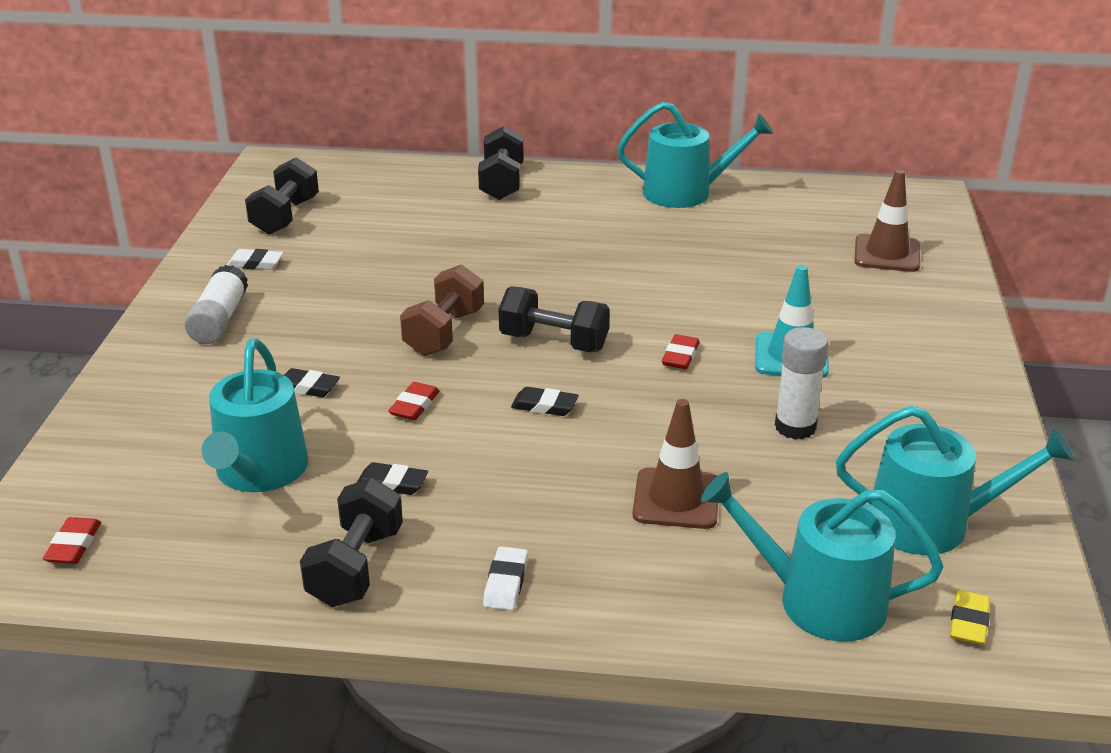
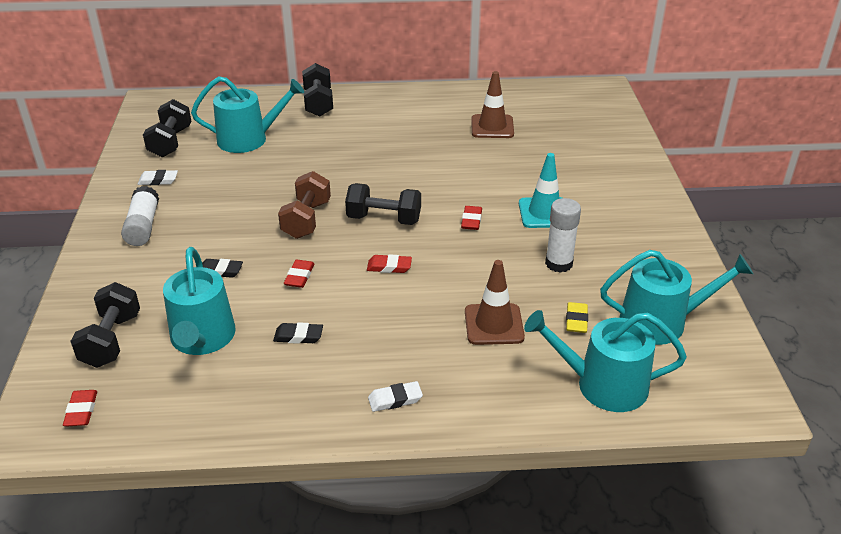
camera: 10 degrees left, 5 degrees up
black dumbbell [300,478,403,607] -> black dumbbell moved to [70,282,140,368]
white eraser [483,546,528,611] -> white eraser turned 75 degrees clockwise [368,381,423,412]
black eraser [511,387,579,416] -> red eraser [367,254,412,273]
turquoise watering can [617,102,773,208] -> turquoise watering can moved to [191,76,304,153]
brown traffic cone [854,170,920,272] -> brown traffic cone moved to [471,71,514,138]
yellow eraser [950,590,990,645] -> yellow eraser moved to [566,302,588,333]

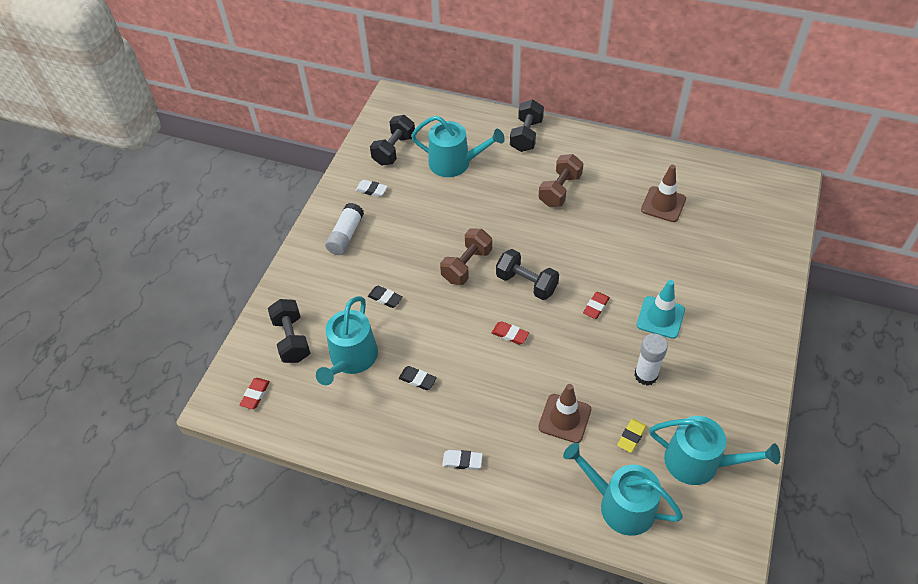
camera: 25 degrees right, 15 degrees up
black dumbbell [70,282,140,368] -> black dumbbell turned 45 degrees counterclockwise [268,299,310,363]
red eraser [284,260,314,288] -> none
none -> brown dumbbell [538,154,583,207]

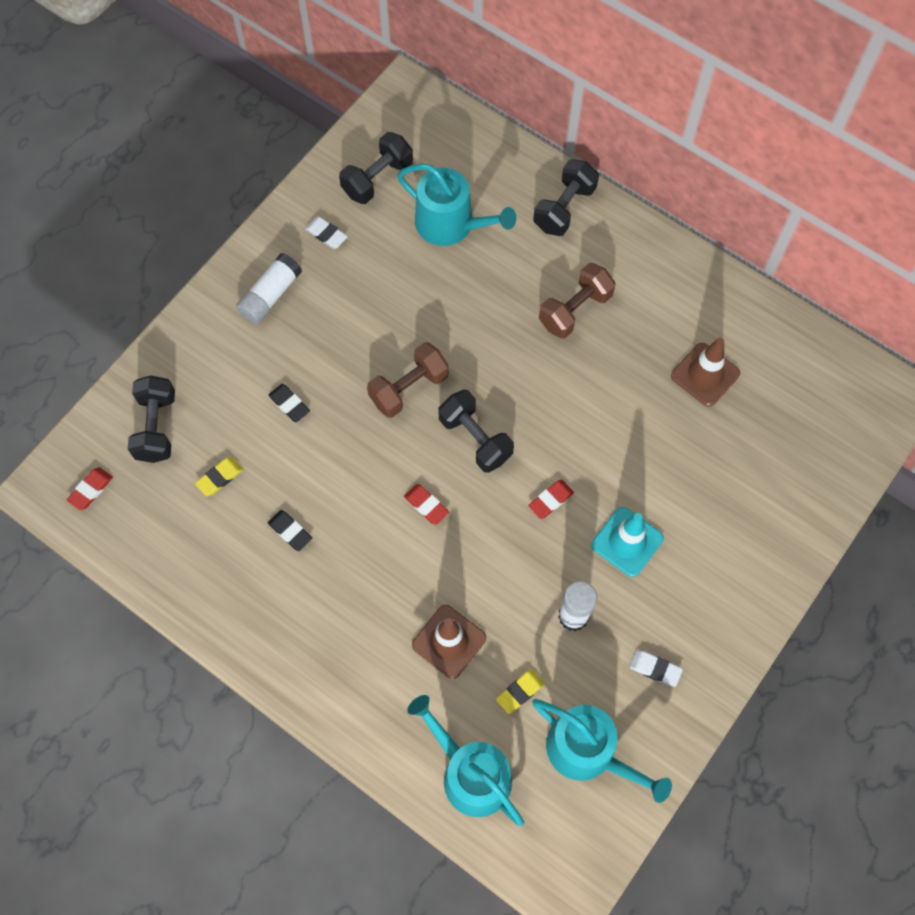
camera: 15 degrees right, 15 degrees up
turquoise watering can [316,296,378,385] -> yellow eraser [195,457,243,496]
white eraser [442,450,483,470] -> white eraser moved to [629,650,683,687]

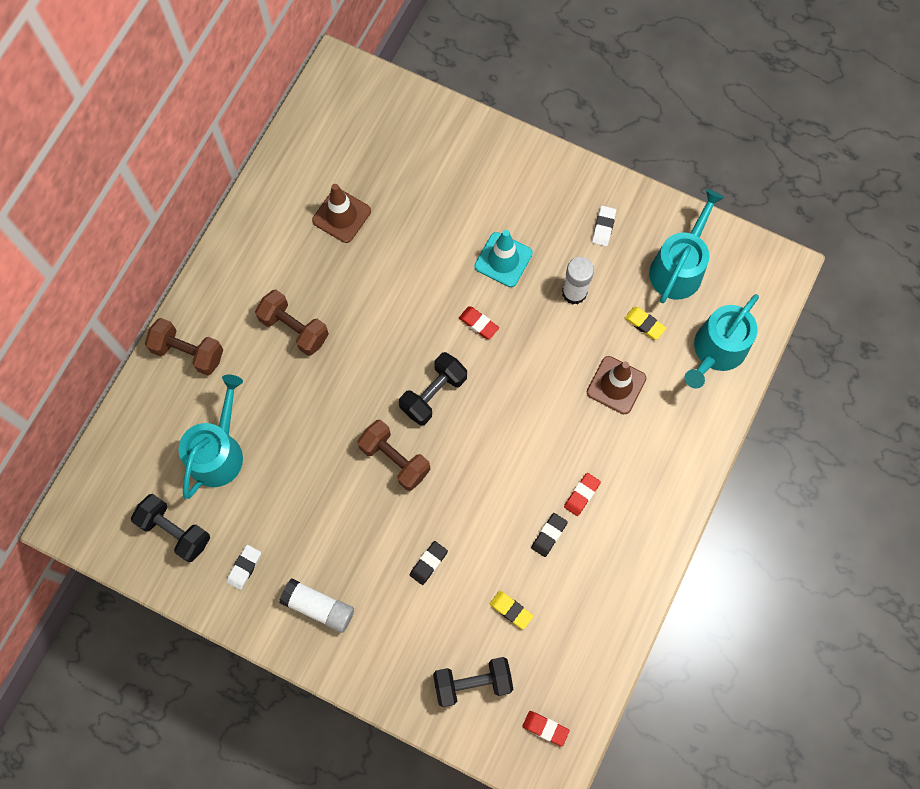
camera: 100 degrees left, 5 degrees up
red eraser [404,484,449,525] -> red eraser moved to [564,473,601,516]
black dumbbell [533,159,599,236] -> brown dumbbell [145,318,223,376]

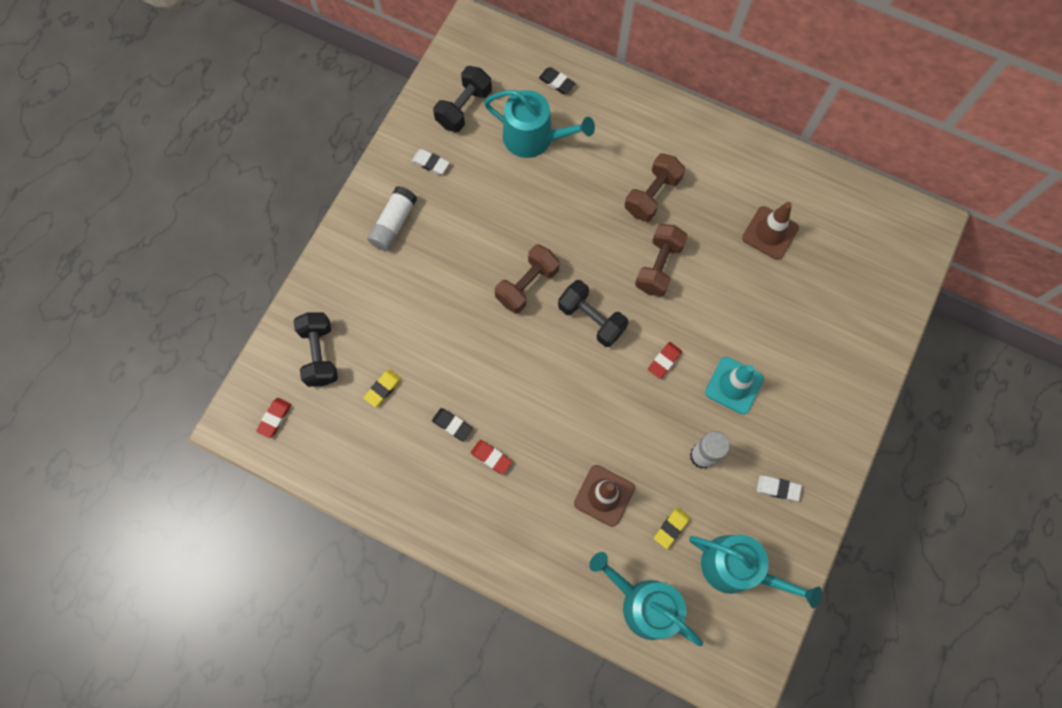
camera: 90 degrees right, 0 degrees up
brown dumbbell [145,318,223,376] -> brown dumbbell moved to [635,224,688,297]
black eraser [410,541,448,585] -> black eraser moved to [539,67,576,94]

